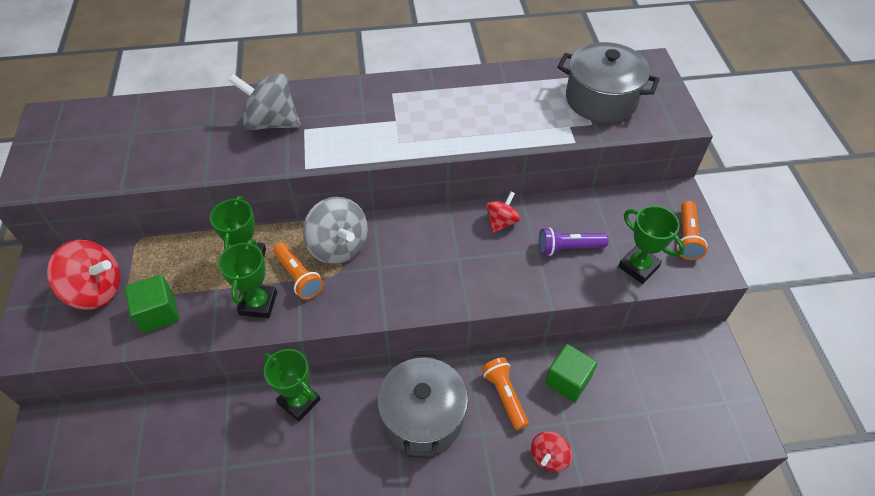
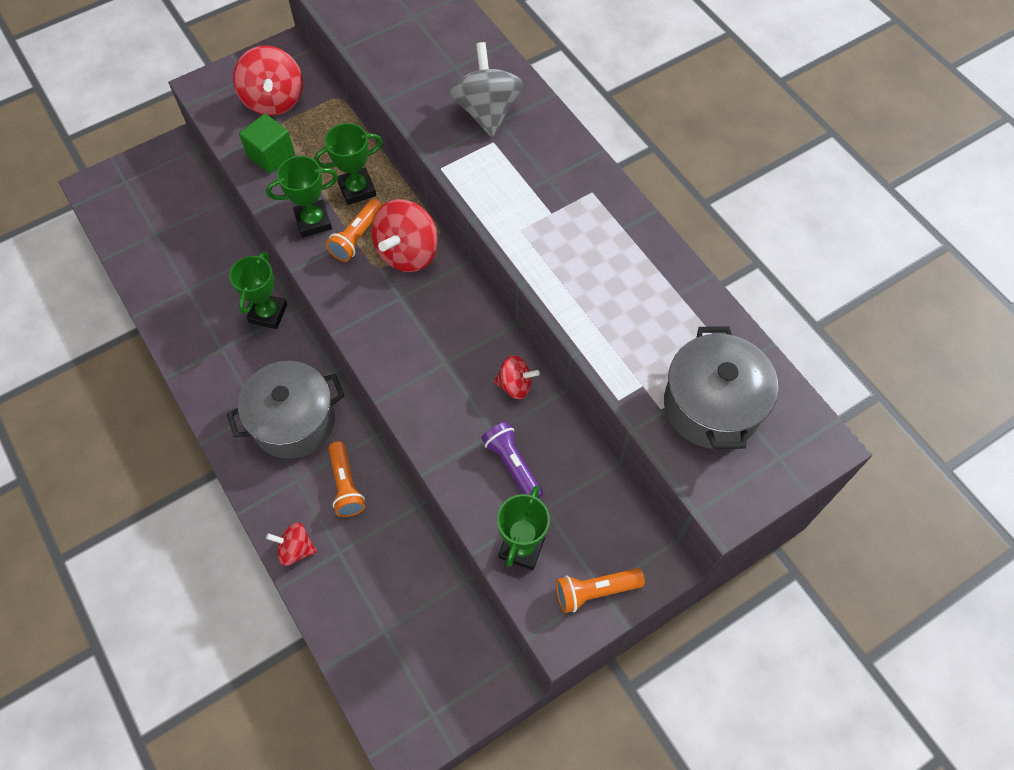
camera: 65 degrees right, 10 degrees up
grey spinning top [303,197,368,264] -> red spinning top [372,199,438,272]
orange flashlight [482,357,529,430] -> orange flashlight turned 120 degrees clockwise [328,441,365,517]
green cube [545,344,597,402] -> none

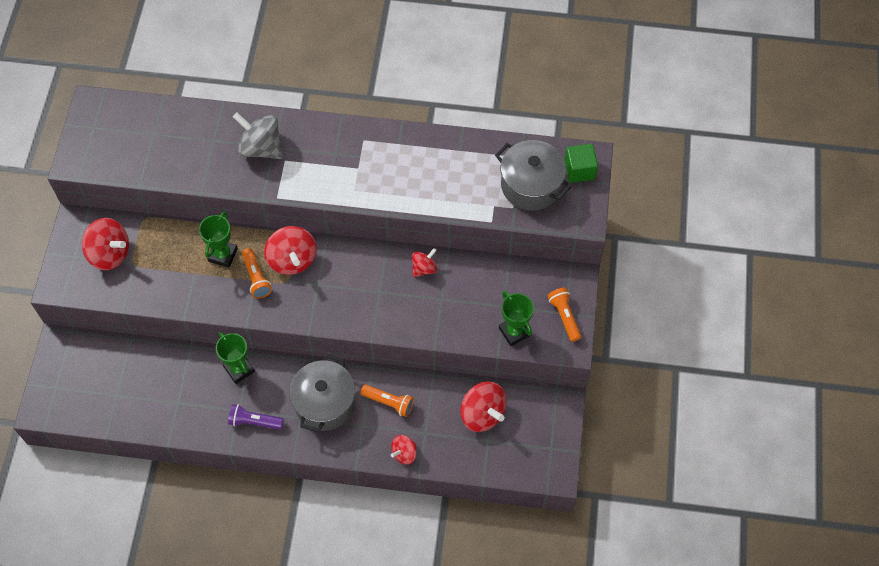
camera: 50 degrees left, 0 degrees up
green cube [239,114,295,174] -> green cube moved to [564,144,598,183]
green trophy [266,156,338,237] -> none
purple flashlight [482,422,543,498] -> purple flashlight moved to [228,404,284,429]
orange flashlight [556,568,645,613] -> orange flashlight turned 135 degrees clockwise [548,288,581,342]
none -> red spinning top [460,381,507,432]

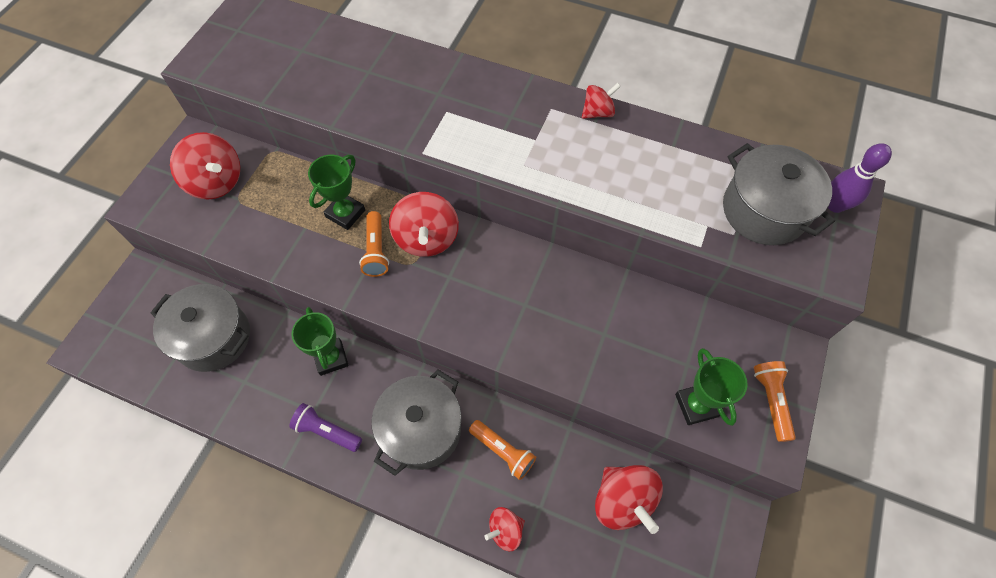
camera: 15 degrees right, 0 degrees up
grey spinning top [233,112,283,159] -> none
red spinning top [412,248,437,277] -> red spinning top moved to [582,83,621,119]
green cube [564,144,598,183] -> purple bowling pin [828,143,892,213]
none -> grey pot [150,284,250,372]

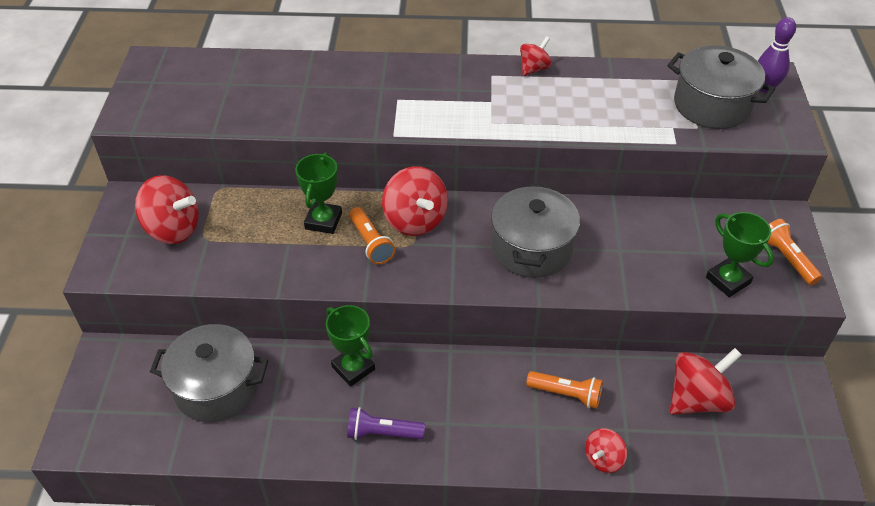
camera: 20 degrees left, 15 degrees down
grey pot [371,369,462,476] -> grey pot moved to [491,183,580,278]
red spinning top [595,465,663,534] -> red spinning top turned 75 degrees counterclockwise [670,348,742,415]

